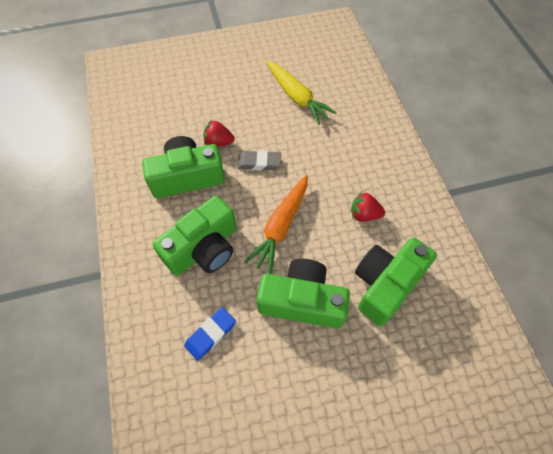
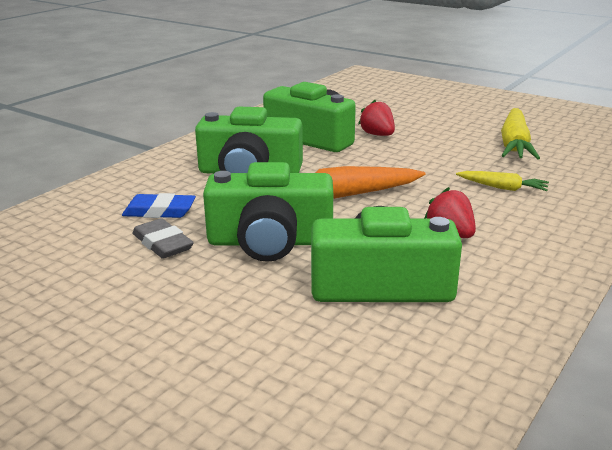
camera: 50 degrees right, 35 degrees down
grey eraser [237,150,281,170] -> grey eraser moved to [132,218,194,259]
green camera [257,259,350,329] -> green camera turned 120 degrees clockwise [203,162,333,262]
none -> yellow carrot [456,171,549,191]

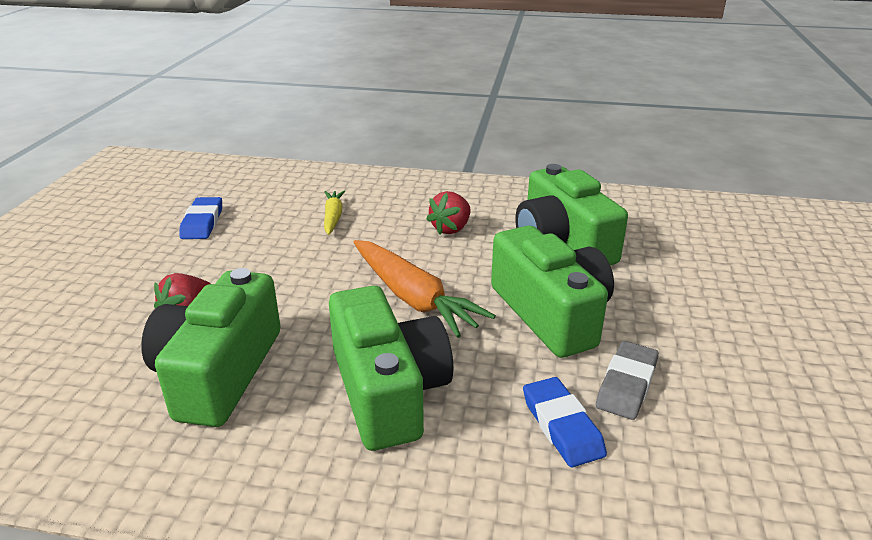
camera: 115 degrees left, 5 degrees up
yellow carrot [501,108,540,160] -> blue eraser [180,197,222,239]

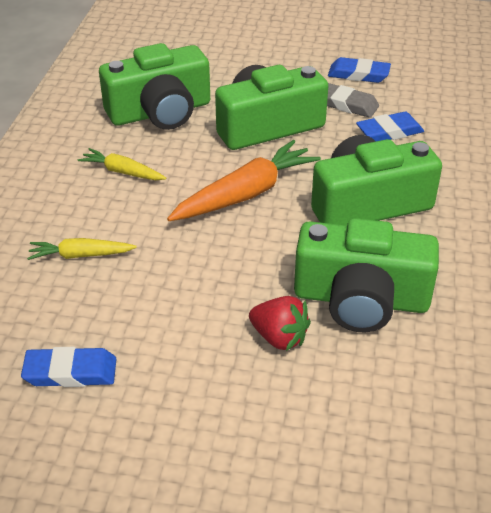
camera: 90 degrees left, 10 degrees up
red strawberry [426,191,470,234] -> yellow carrot [78,148,167,180]
none -> blue eraser [328,57,391,83]

